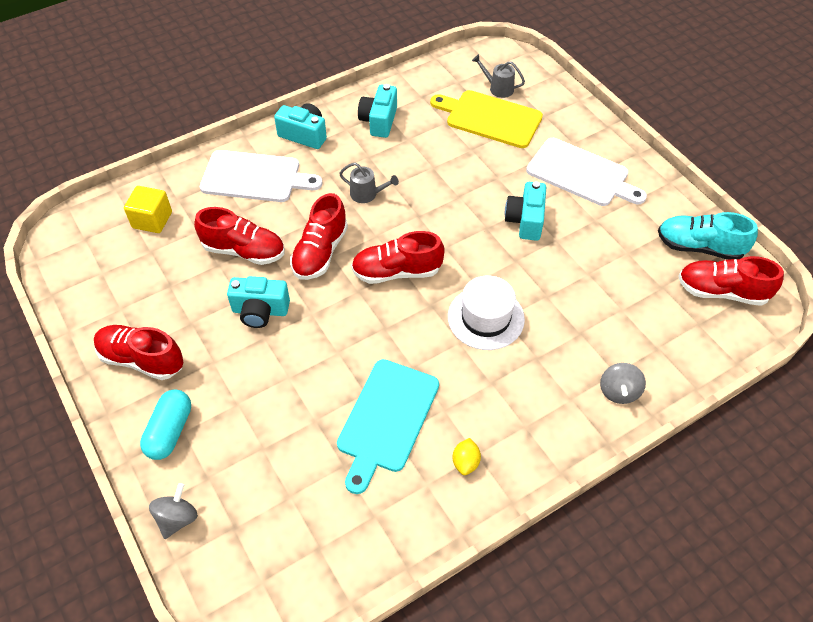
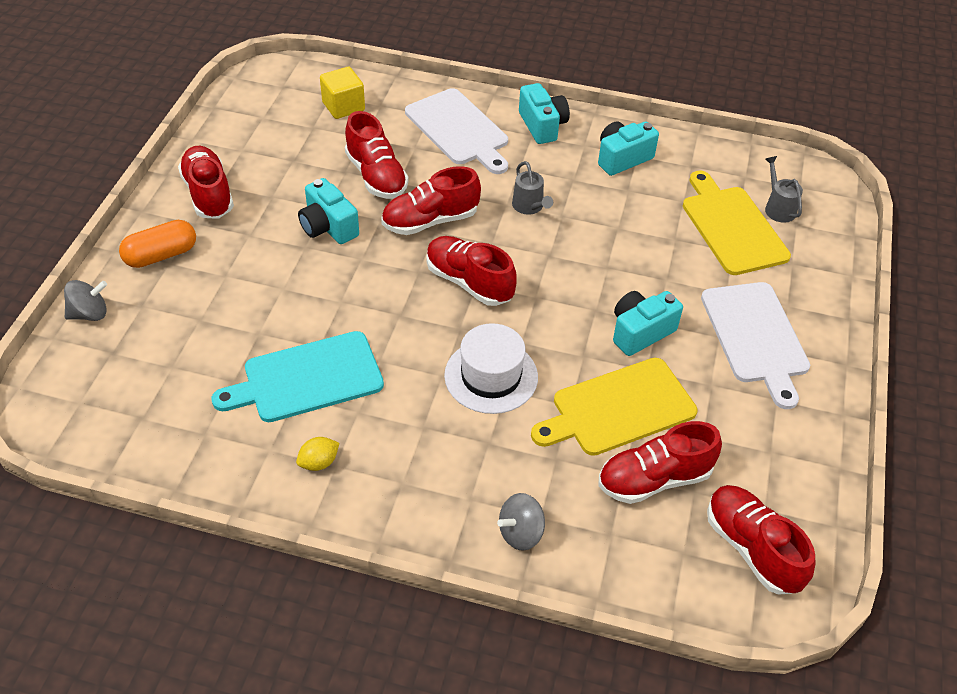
camera: 45 degrees right, 5 degrees down
turquoise capsule [140,389,191,460] -> orange capsule [119,220,196,268]
turquoise shoe [658,212,758,260] -> none
none -> yellow cutting board [531,358,697,456]
none -> red shoe [598,421,722,504]

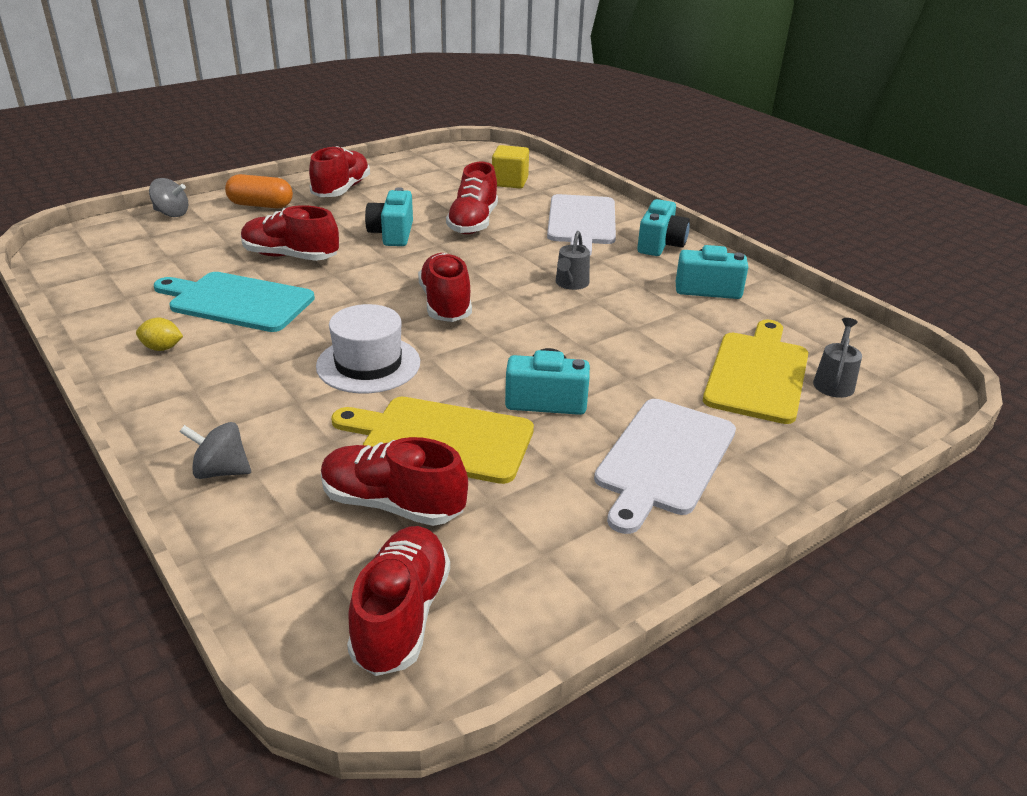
camera: 40 degrees right, 15 degrees down
red shoe [381,166,481,235] -> red shoe moved to [241,205,339,261]

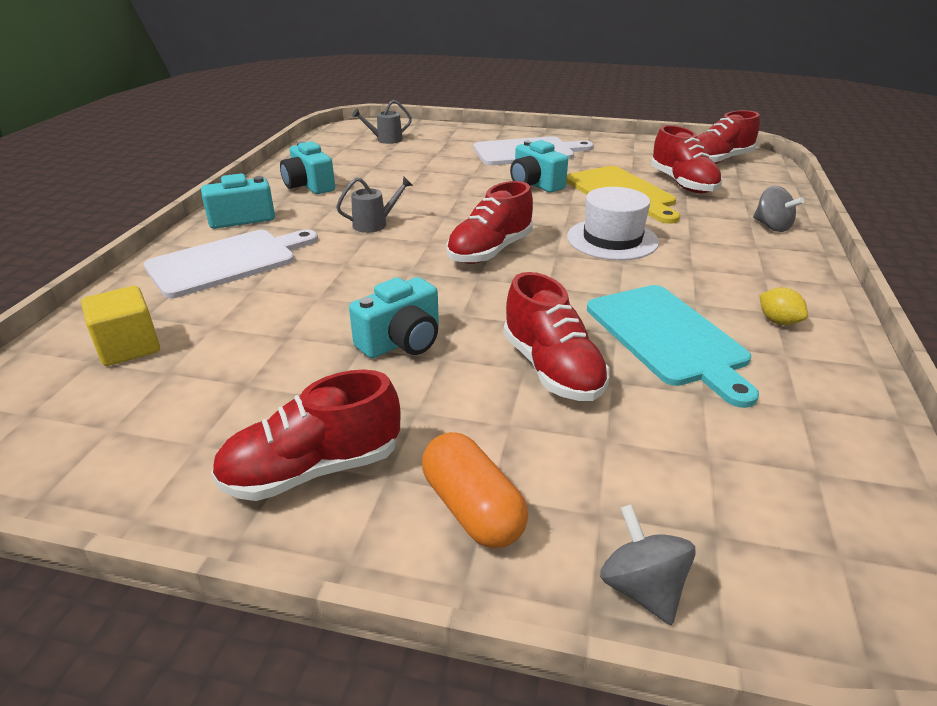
camera: 130 degrees left, 0 degrees up
red shoe [446,162,498,234] -> none
yellow cutting board [703,319,808,424] -> none

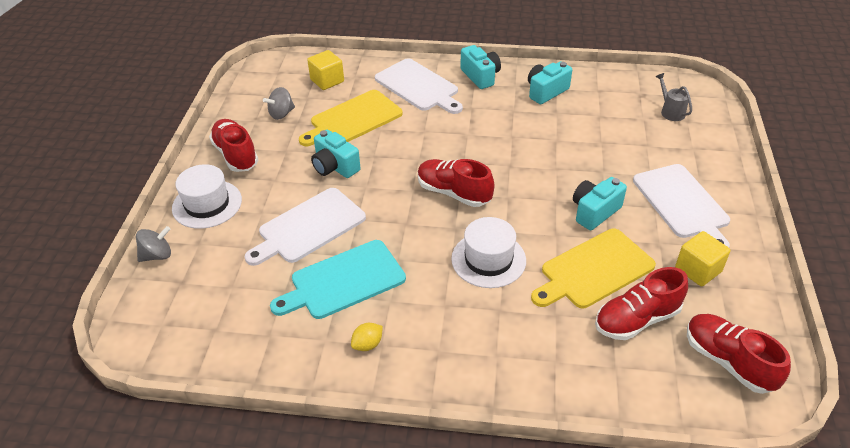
camera: 85 degrees right, 10 degrees up
grey watering can [336,176,413,233] -> none
orange capsule [422,432,528,548] -> white hat [172,164,242,229]
red shoe [503,272,610,401] -> white cutting board [245,188,366,266]
grey spinning top [753,186,804,232] -> grey spinning top moved to [263,87,295,120]
none -> yellow cutting board [299,90,403,146]
none -> yellow cube [675,231,730,286]

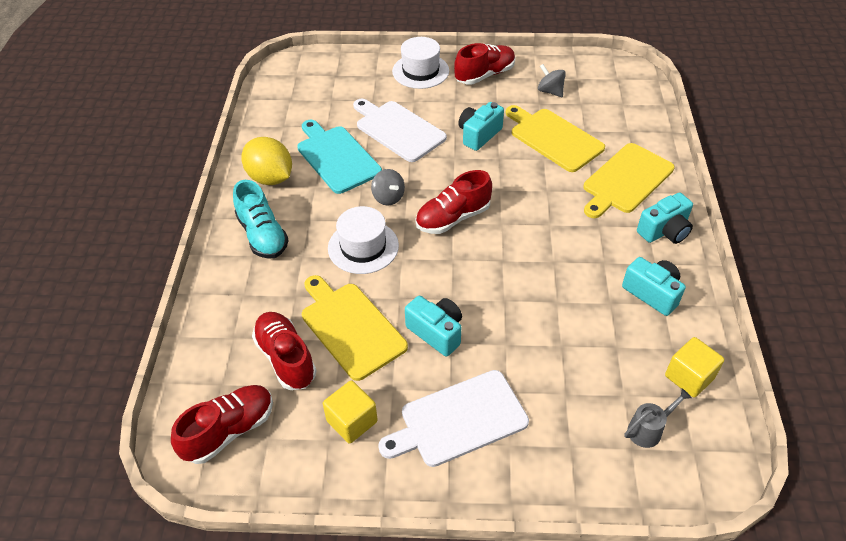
camera: 85 degrees right, 5 degrees up
grey spinning top [136,226,171,262] -> grey spinning top moved to [371,169,405,206]
yellow cube [307,50,344,90] -> yellow cube moved to [665,337,724,398]
yellow lemon [351,323,383,351] -> yellow lemon [241,137,292,185], size x2.14
white cutting board [375,58,463,114] -> yellow cutting board [583,143,675,218]
red shoe [418,159,494,207] -> red shoe turned 150 degrees counterclockwise [415,170,492,234]
none -> turquoise shoe [233,180,289,259]

